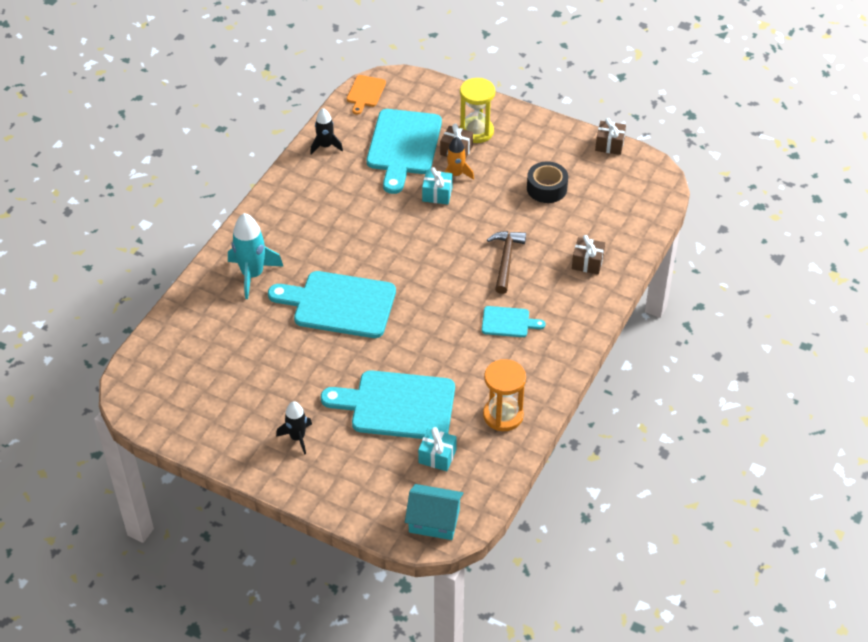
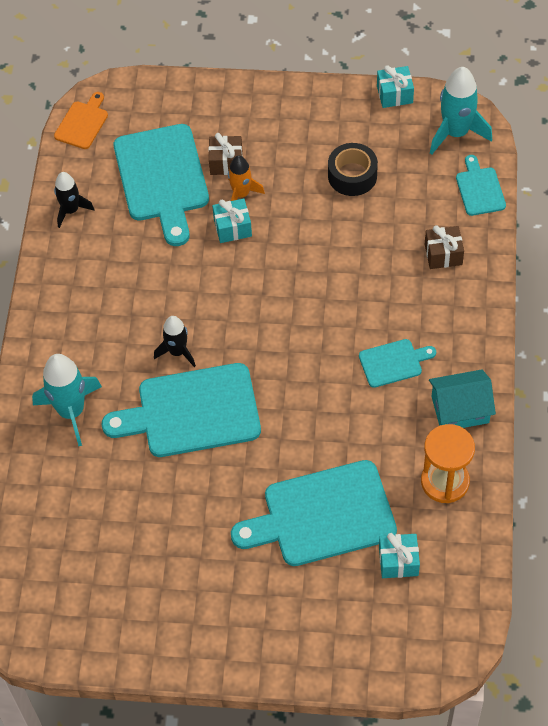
camera: 20 degrees left, 10 degrees up
black rocket [276,401,312,455] -> black rocket moved to [154,316,196,367]
orange cutting board [347,75,386,115] -> orange cutting board turned 150 degrees counterclockwise [54,92,108,149]
turquoise house [405,484,463,540] -> turquoise house moved to [429,369,496,428]
yellow hourglass [460,78,495,143] -> none
brown hammer [487,231,526,294] -> none
brown gift [595,118,626,155] -> turquoise gift [377,65,414,108]
none -> turquoise rocket [430,67,492,155]
none -> turquoise cutting board [456,155,506,216]

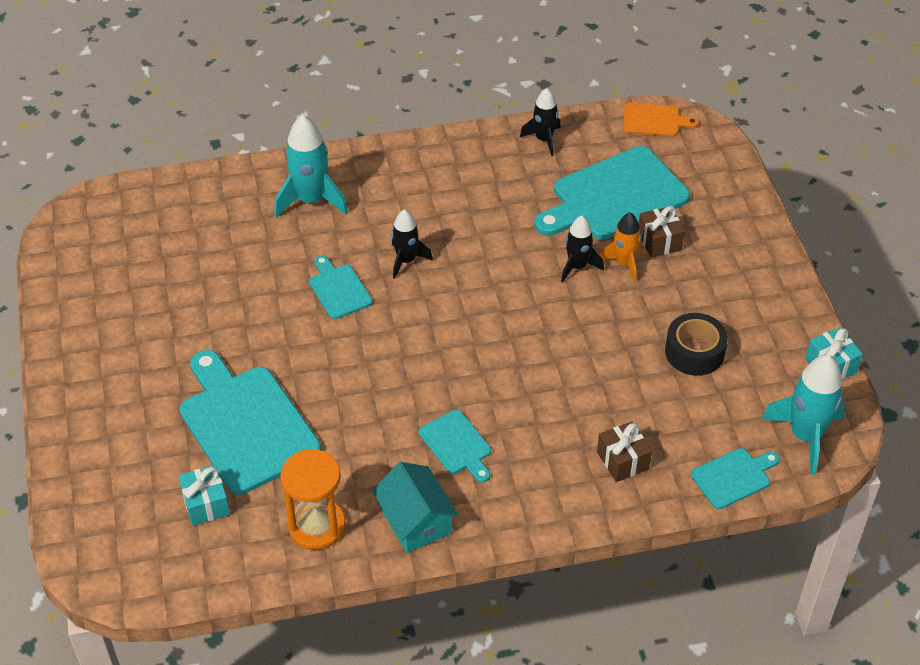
camera: 70 degrees right, 10 degrees down
turquoise cutting board [102,363,261,457] -> turquoise cutting board [309,255,373,319], size x0.50
turquoise gift [212,198,252,243] -> black rocket [561,216,604,283]

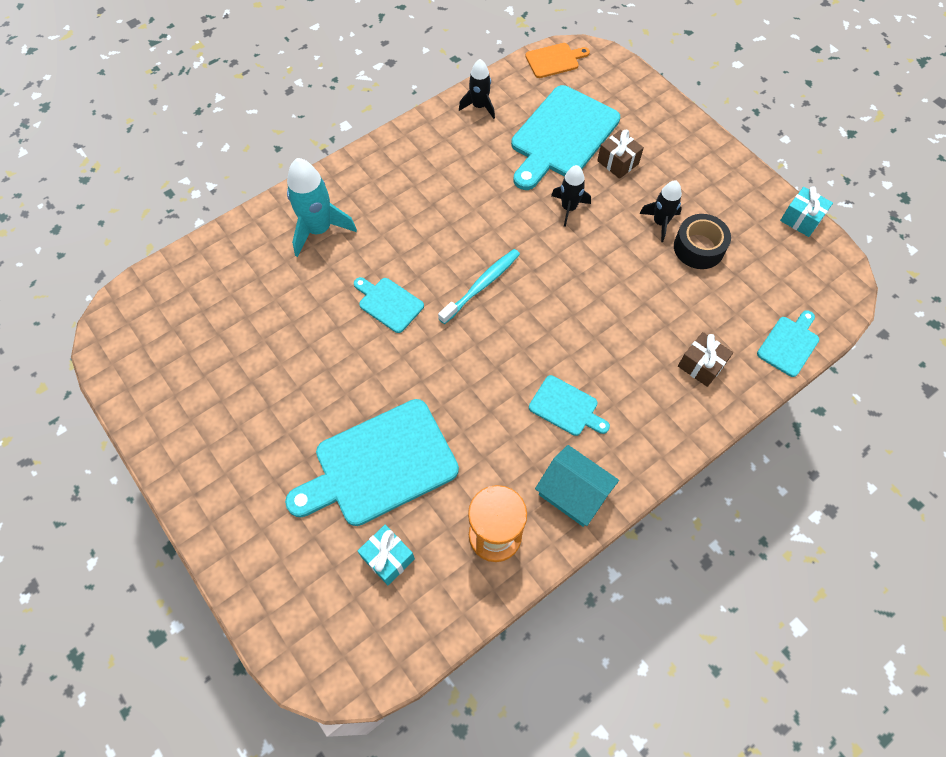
camera: 25 degrees left, 15 degrees up
turquoise cutting board [180,350,321,495] -> turquoise cutting board turned 60 degrees counterclockwise [285,399,459,526]
black rocket [392,209,433,279] -> black rocket moved to [639,180,682,242]
orange rocket [599,212,641,282] -> none
turquoise rocket [761,354,845,475] -> none
none -> turquoise toothbrush [438,249,520,324]

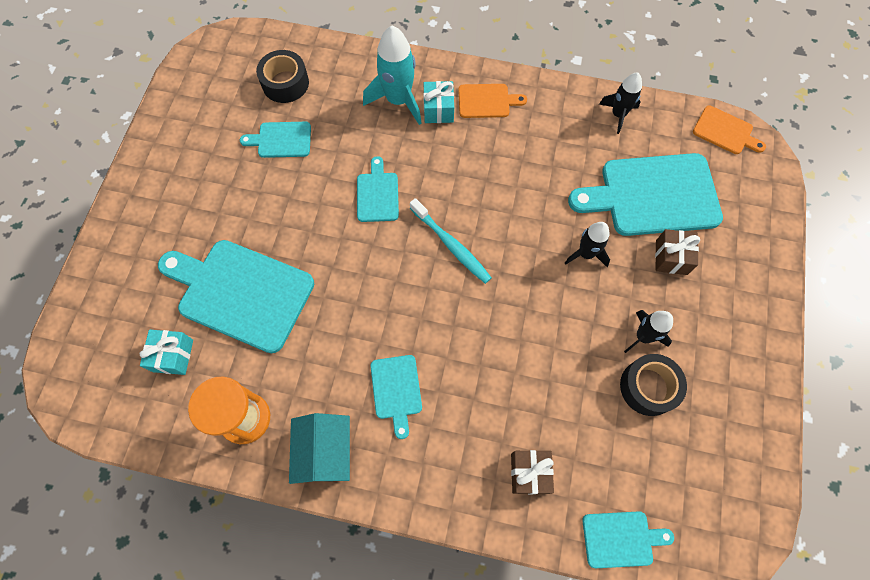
camera: 50 degrees right, 5 degrees up
turquoise toothbrush [438,249,520,324] -> turquoise toothbrush turned 45 degrees clockwise [410,198,492,284]
turquoise gift [780,186,833,237] -> turquoise gift moved to [423,81,454,123]
none -> turquoise cutting board [240,122,311,158]
none -> black tape [256,50,309,103]
none -> orange cutting board [458,84,527,118]

